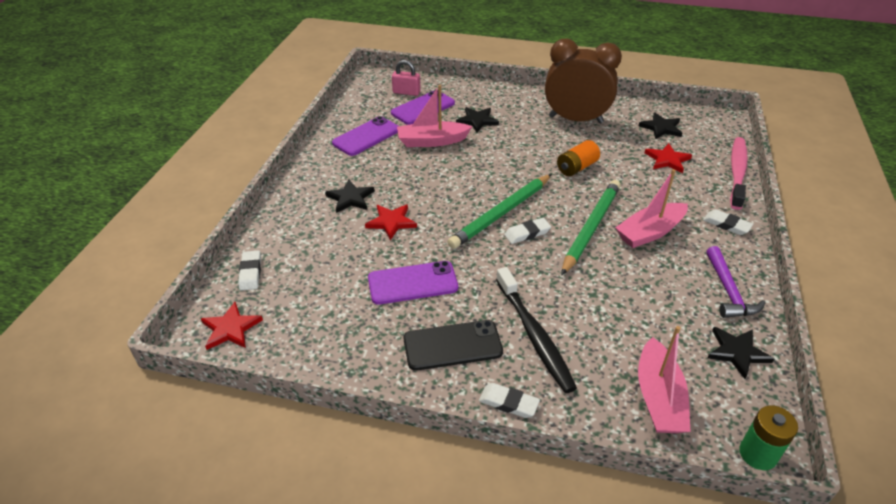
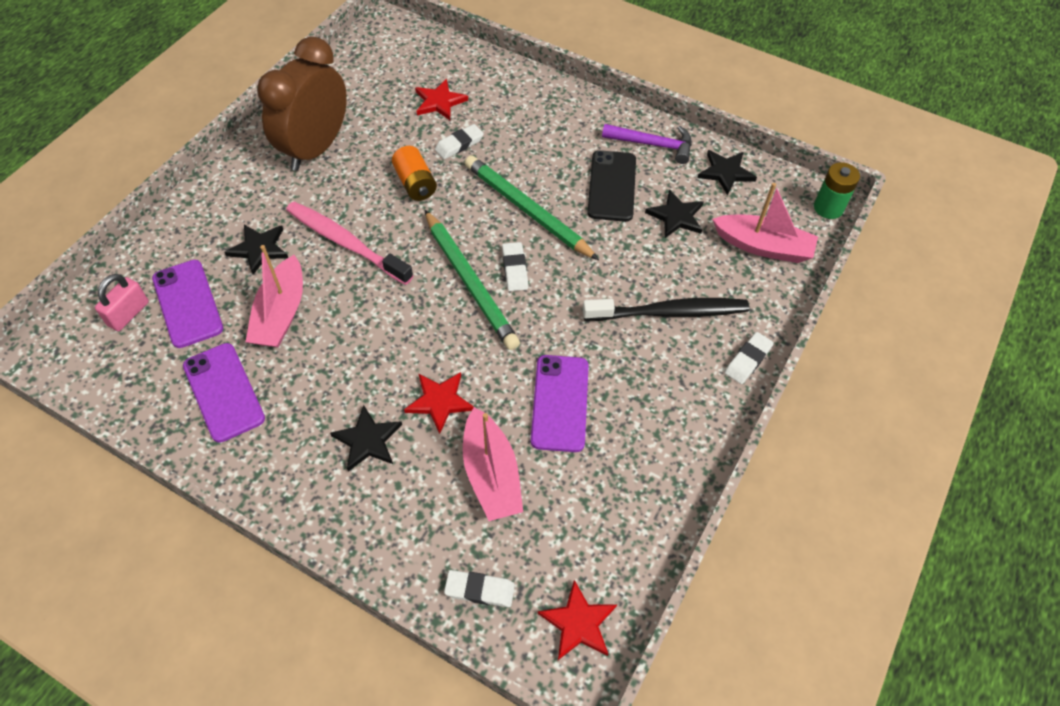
camera: 75 degrees left, 15 degrees up
black phone [404,320,503,371] -> black phone moved to [587,150,636,222]
pink boat [615,169,688,248] -> pink boat moved to [463,407,523,521]
black star [639,113,682,139] -> black star moved to [645,189,703,238]
white eraser [703,209,753,235] -> white eraser moved to [435,124,484,159]
pink toothbrush [730,137,748,210] -> pink toothbrush moved to [286,202,413,285]

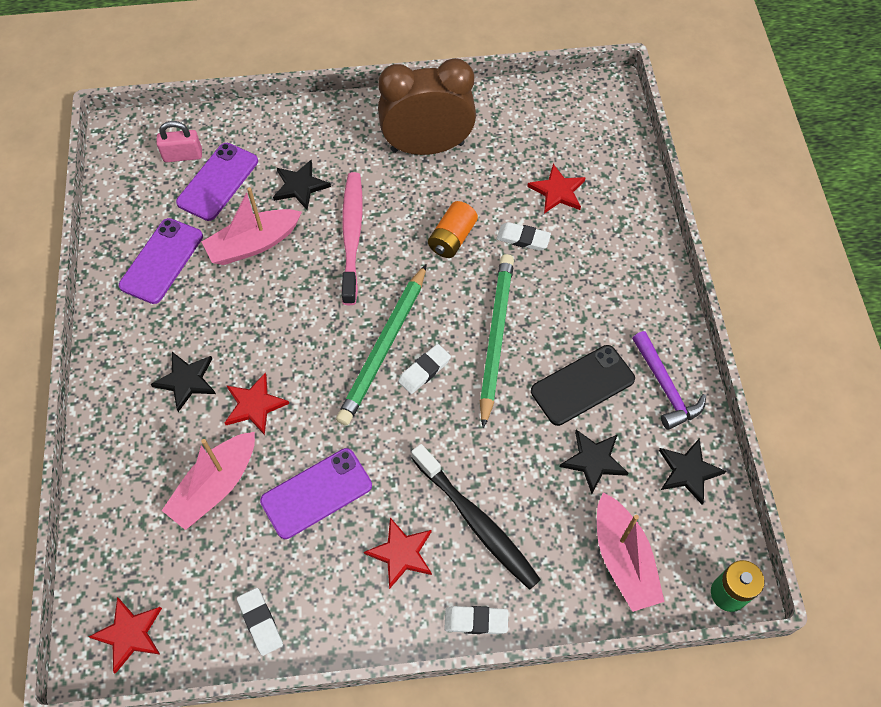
camera: 55 degrees right, 5 degrees up
white eraser [444,570,515,607] -> white eraser moved to [237,588,283,656]
none -> red star [364,518,432,589]

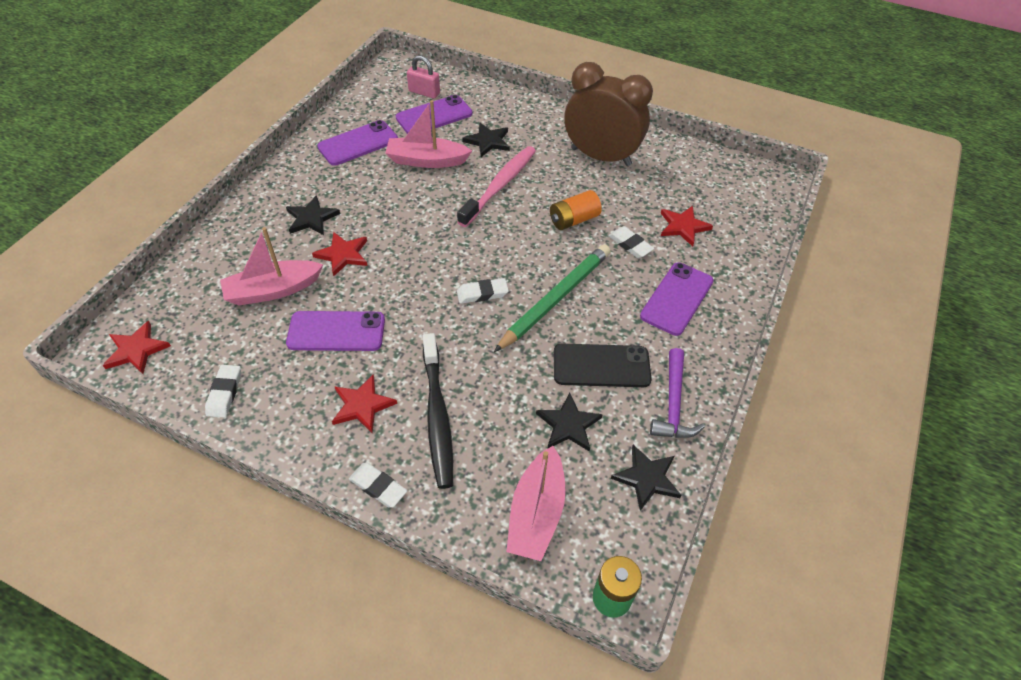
camera: 30 degrees right, 10 degrees down
green pencil [336,264,427,425] -> none
none -> purple phone [640,262,713,336]

